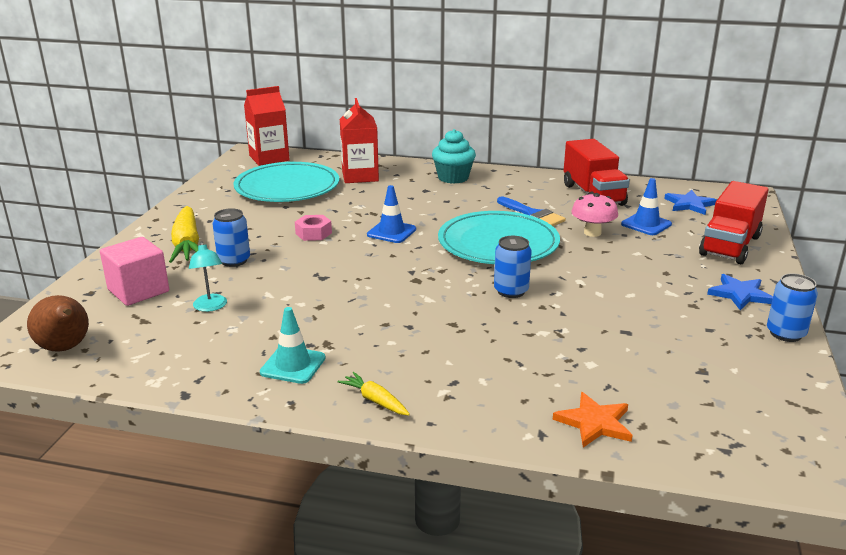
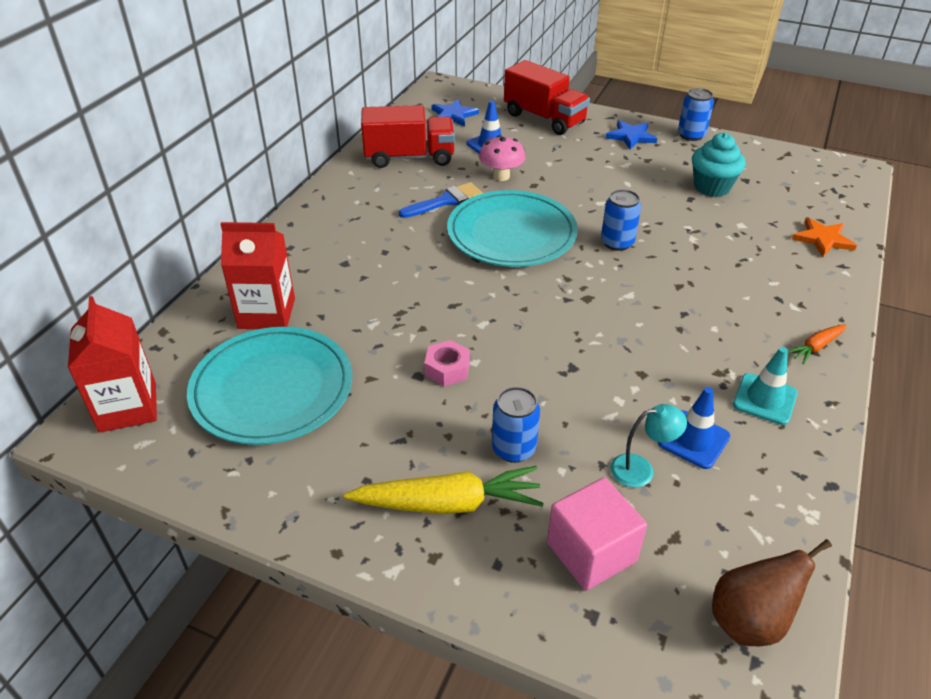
camera: 80 degrees left, 15 degrees up
yellow carrot [338,372,410,415] -> orange carrot [788,324,847,364]
blue traffic cone [367,185,416,243] -> blue traffic cone moved to [658,387,730,469]
turquoise cupcake [432,129,476,184] -> turquoise cupcake moved to [692,133,745,197]

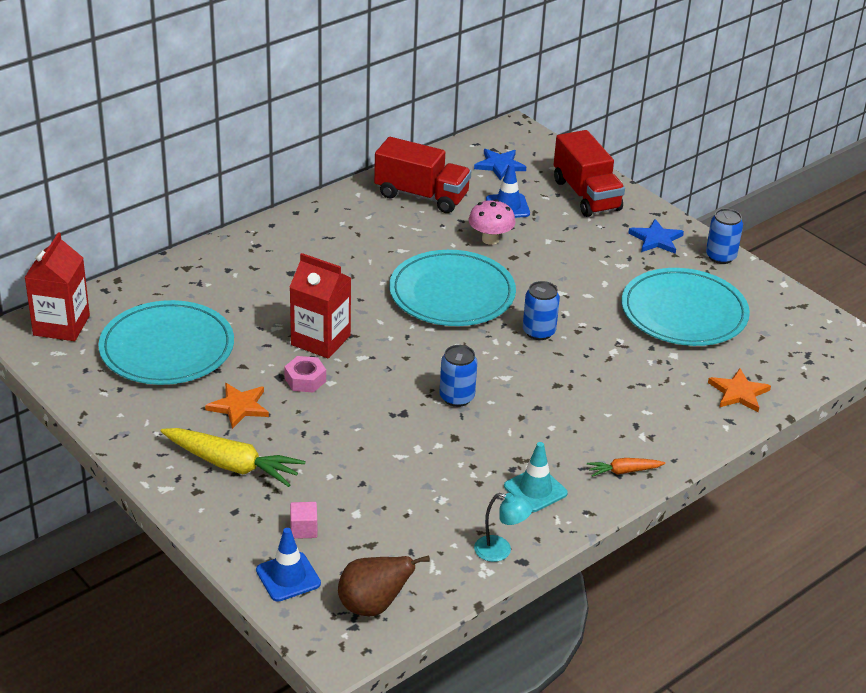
camera: 25 degrees right, 5 degrees down
red carton [221,222,295,329] -> red carton moved to [290,253,351,359]
blue brush [399,182,483,218] -> none
blue can [492,387,540,463] -> blue can moved to [440,345,477,407]
pink cube [547,478,647,591] -> pink cube [290,502,317,539], size x0.51
turquoise lamp [610,404,687,488] -> turquoise lamp moved to [474,493,533,562]
blue traffic cone [658,387,730,469] -> blue traffic cone moved to [256,528,321,602]
turquoise cupcake [692,133,745,197] -> turquoise plate [621,268,750,346]
none -> orange star [205,383,269,429]

